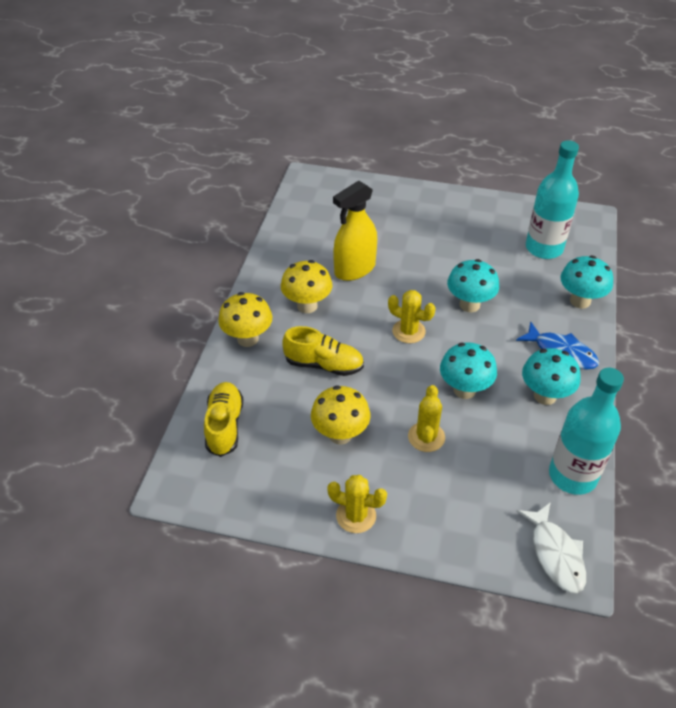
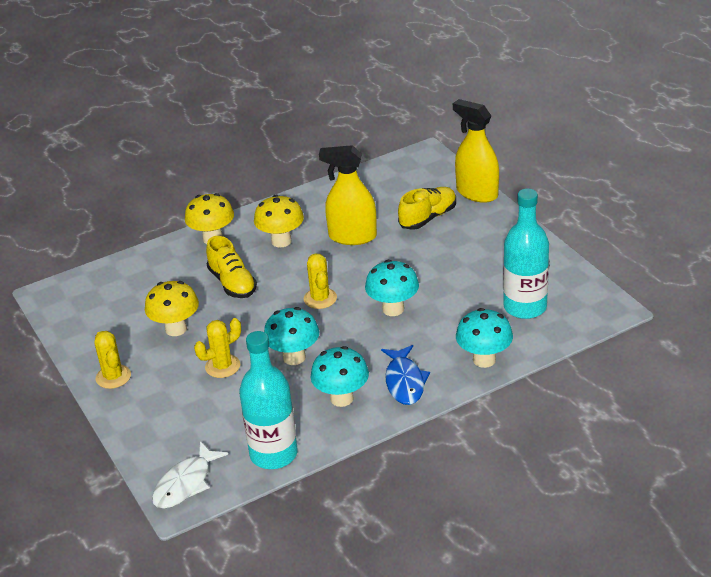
camera: 50 degrees right, 10 degrees down
yellow shoe [204,382,243,457] -> yellow shoe moved to [398,187,456,230]
none -> yellow spray bottle [453,99,499,203]

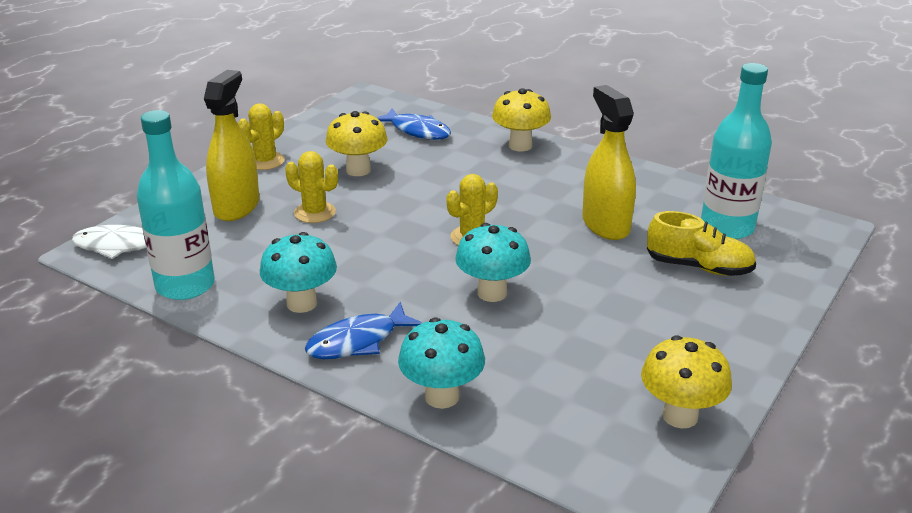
camera: 60 degrees right, 5 degrees down
yellow shoe [206,236,257,298] -> none
yellow mushroom [254,195,304,248] -> yellow mushroom moved to [641,335,732,428]
turquoise mushroom [264,307,319,365] -> none
yellow spray bottle [453,99,499,203] -> yellow spray bottle moved to [204,70,259,221]
turquoise bottle [503,189,549,319] -> turquoise bottle moved to [701,63,772,239]
none -> blue fish [376,108,451,140]

